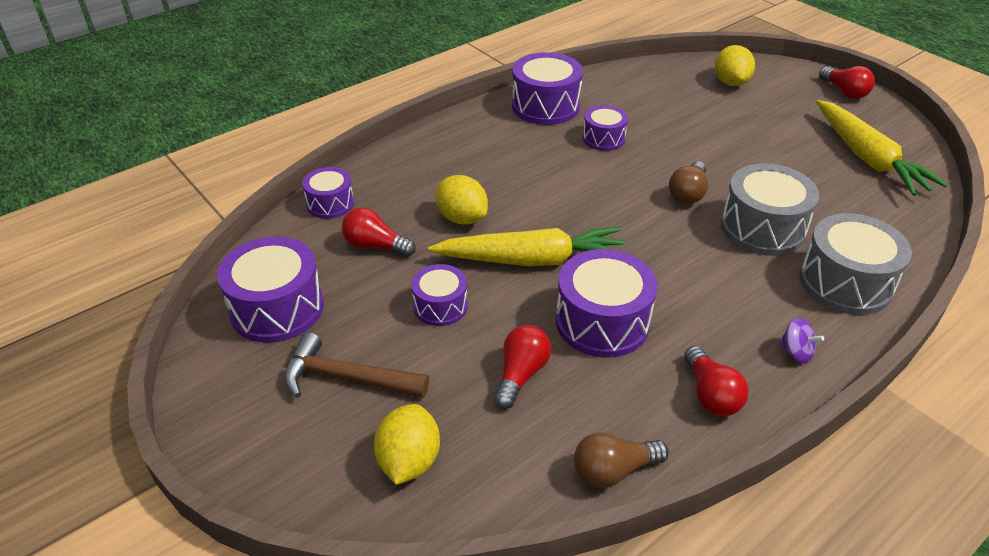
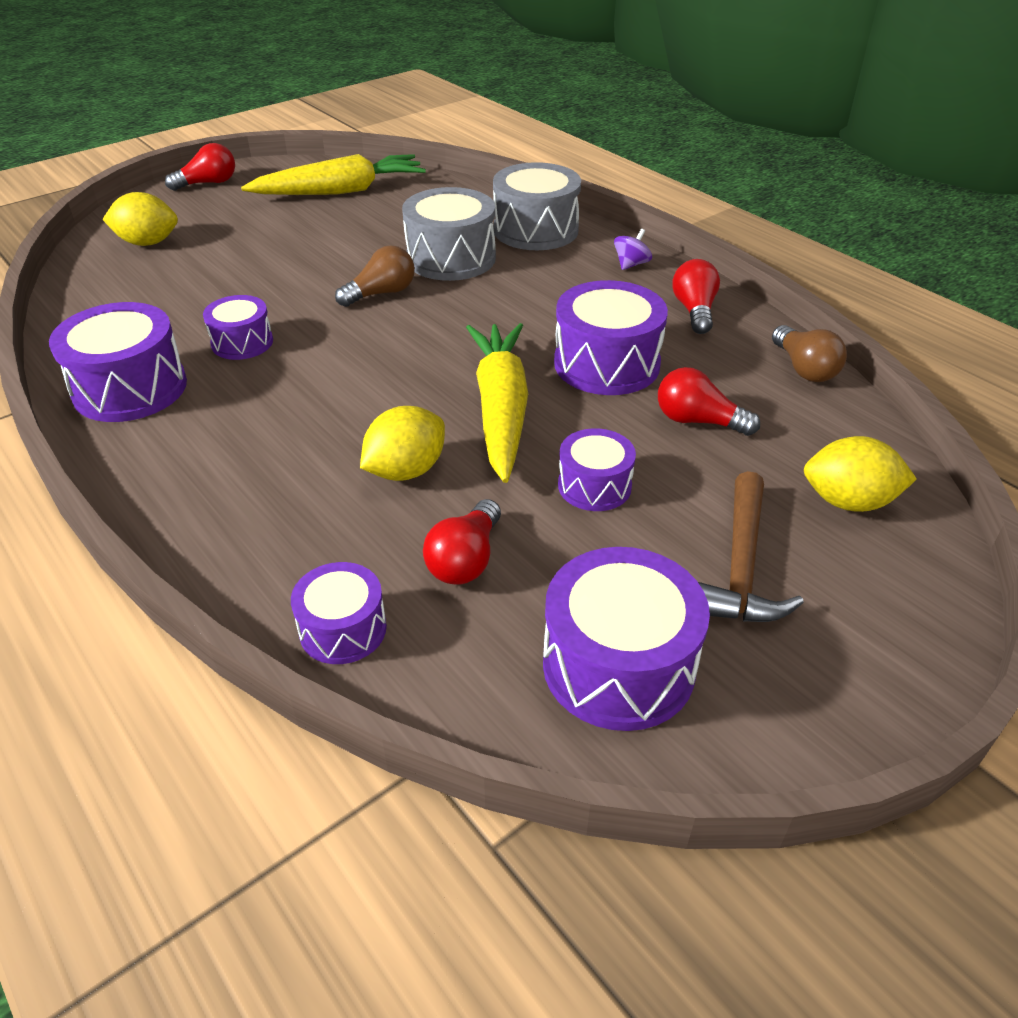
camera: 90 degrees left, 0 degrees up
brown light bulb [669,161,708,204] -> brown light bulb turned 60 degrees counterclockwise [335,245,415,307]
red light bulb [684,346,749,416] -> red light bulb turned 75 degrees counterclockwise [672,259,720,334]

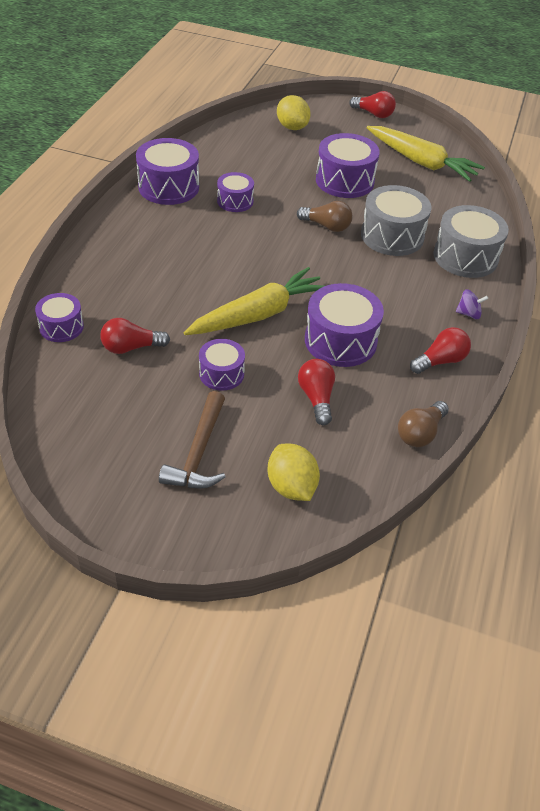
camera: 55 degrees right, 5 degrees up
yellow lemon [360,406,445,481] -> none
purple drum [543,547,710,731] -> purple drum moved to [316,133,380,198]
brown hammer [698,471,804,622] -> brown hammer turned 60 degrees counterclockwise [159,391,226,488]

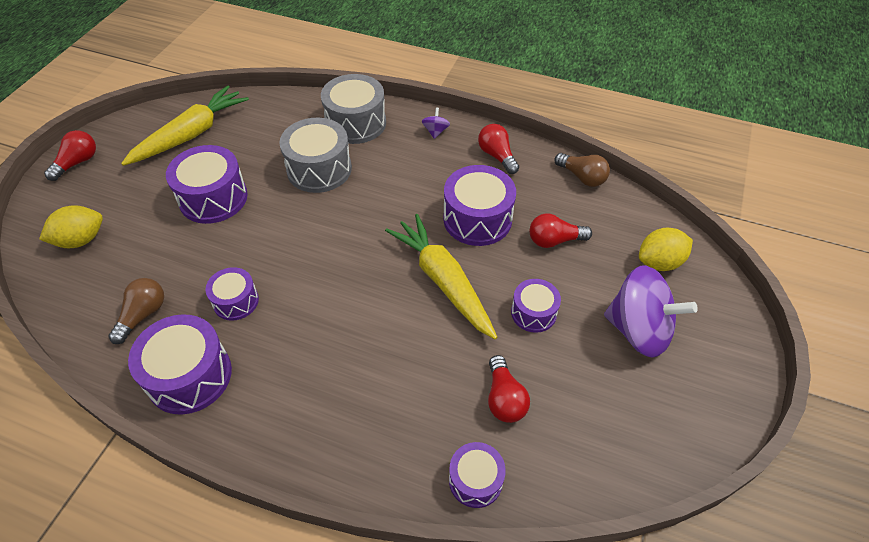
camera: 85 degrees left, 5 degrees up
brown hammer [159,391,226,488] -> purple spinning top [604,265,698,358]
brown light bulb [297,201,353,232] -> brown light bulb moved to [108,278,164,344]

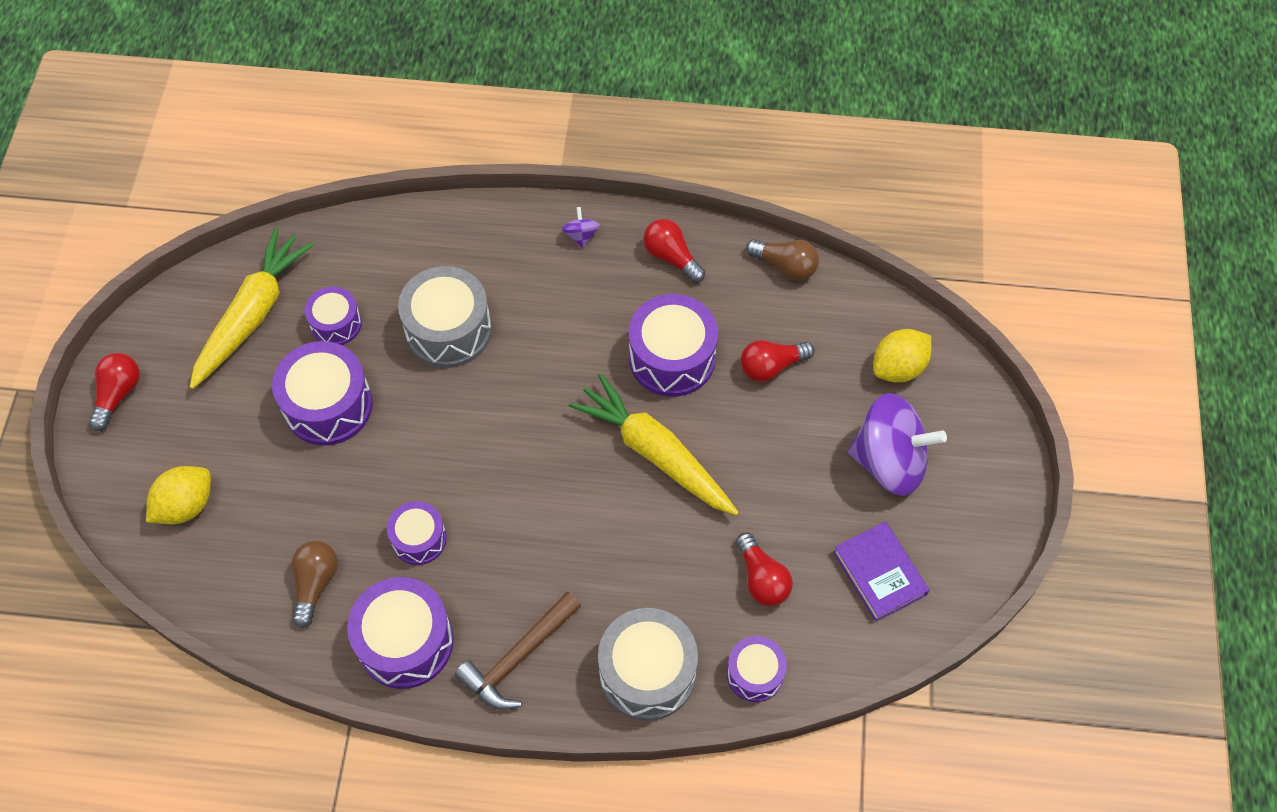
camera: 15 degrees left, 10 degrees up
grey drum [321,74,386,144] -> grey drum moved to [598,608,698,721]
purple drum [511,279,561,333] -> purple drum moved to [305,287,362,345]
none -> brown hammer [454,592,581,710]
none -> purple book [833,521,929,622]

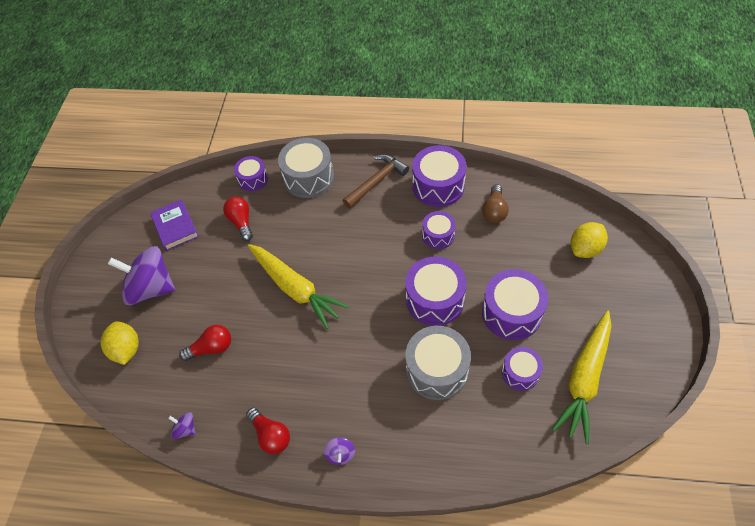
camera: 175 degrees left, 5 degrees down
red light bulb [89,353,140,431] -> none
purple drum [629,294,718,397] -> purple drum moved to [405,256,467,326]
brown light bulb [746,239,819,281] -> purple spinning top [168,412,196,439]
yellow lemon [873,329,931,383] -> yellow lemon turned 75 degrees counterclockwise [101,321,139,365]

